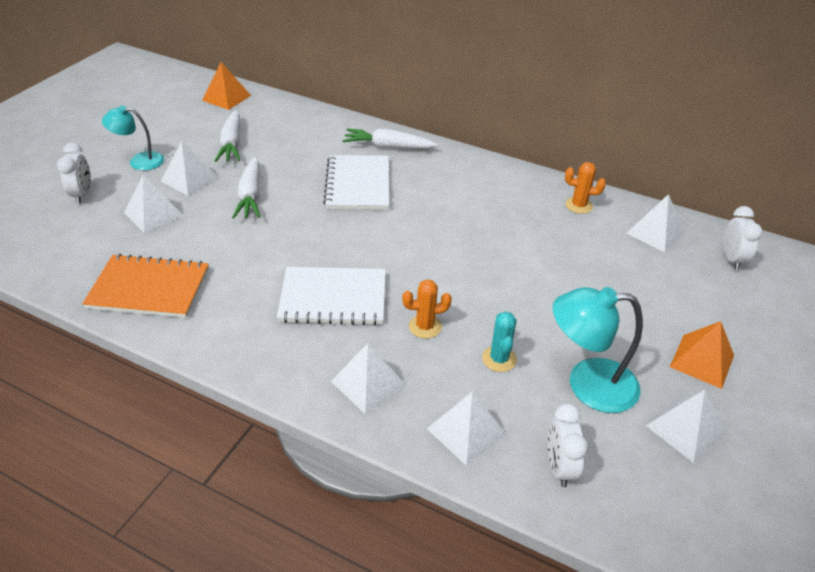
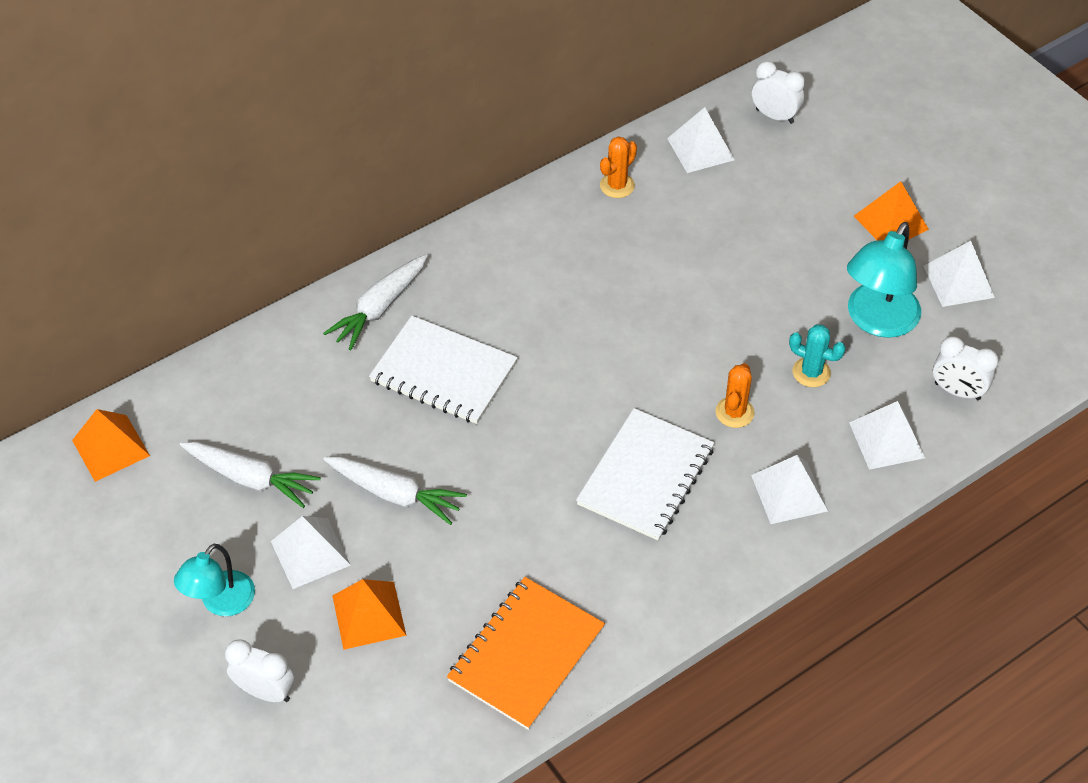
camera: 60 degrees left, 10 degrees up
white pyramid [124,175,183,233] -> orange pyramid [332,579,406,650]

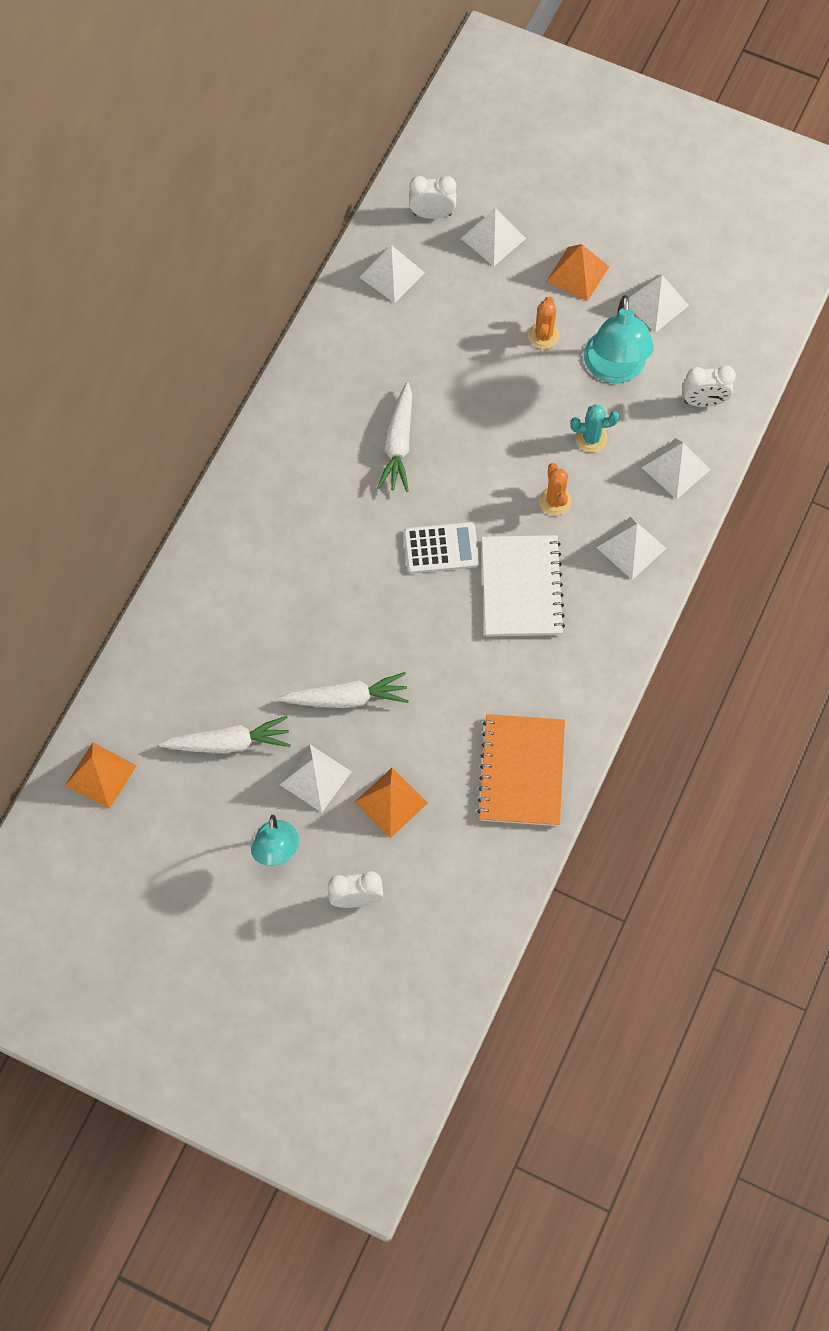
camera: 30 degrees left, 15 degrees up
white carrot [323,254,427,350] -> white carrot moved to [377,382,412,492]
white notebook [369,316,518,424] -> none
orange cactus [600,136,637,198] -> orange cactus moved to [528,296,560,349]
none -> white calculator [404,522,479,574]
none -> white pyramid [461,208,526,266]

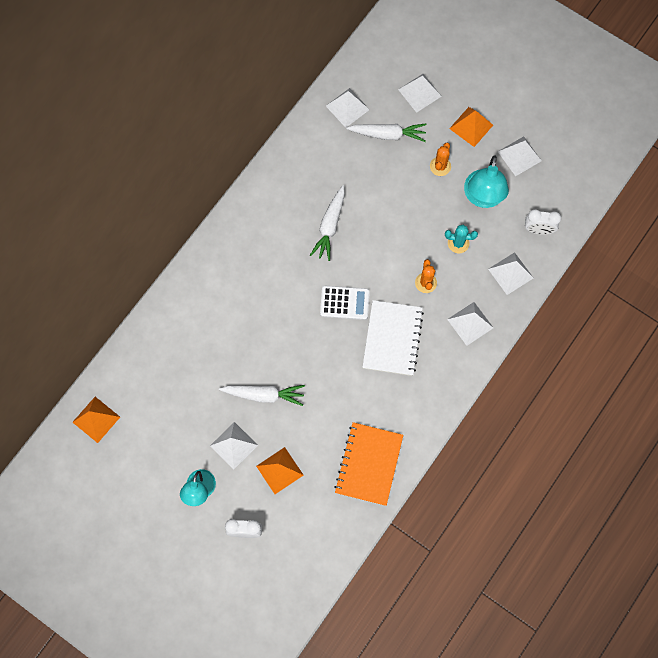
camera: 10 degrees right, 5 degrees up
white carrot [159,716,290,753] -> white carrot moved to [346,123,426,142]
white clock [409,176,456,219] -> none

